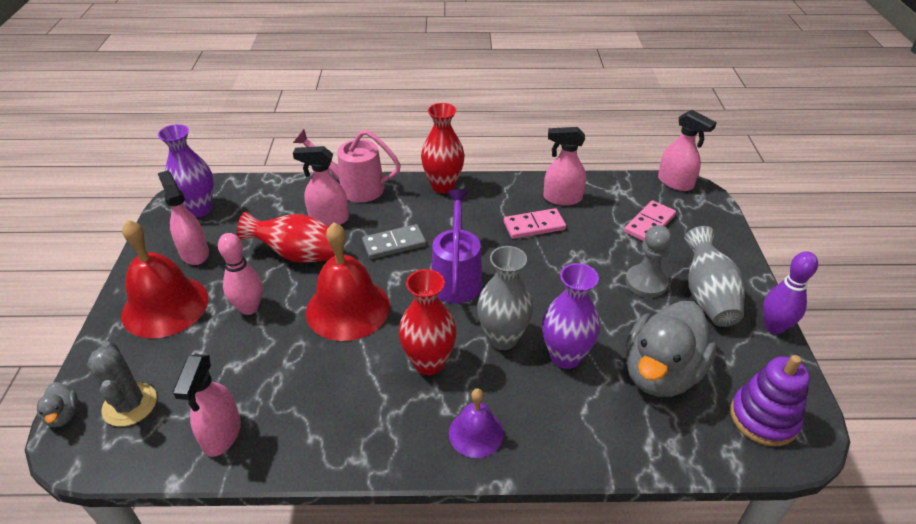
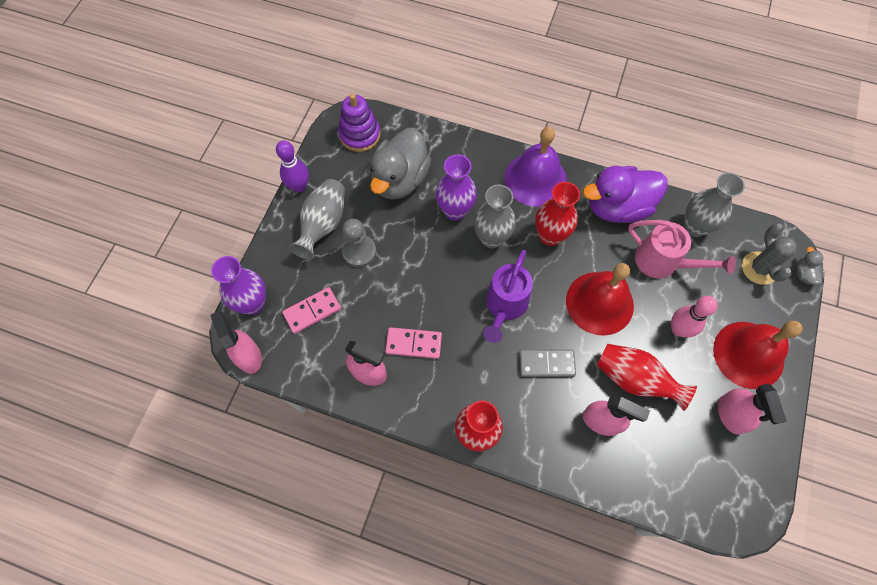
camera: 160 degrees left, 25 degrees up
purple vase [158,124,214,217] -> purple vase moved to [211,256,266,315]
pink spray bottle [173,354,241,457] -> grey vase [684,172,745,237]
pink watering can [293,129,401,203] -> pink watering can moved to [628,220,736,278]
purple bell [449,388,504,458] -> purple bell [505,127,567,207], size x1.80
grey duck [626,301,716,397] -> grey duck turned 150 degrees clockwise [370,128,431,200]
none -> purple duck [583,166,668,223]

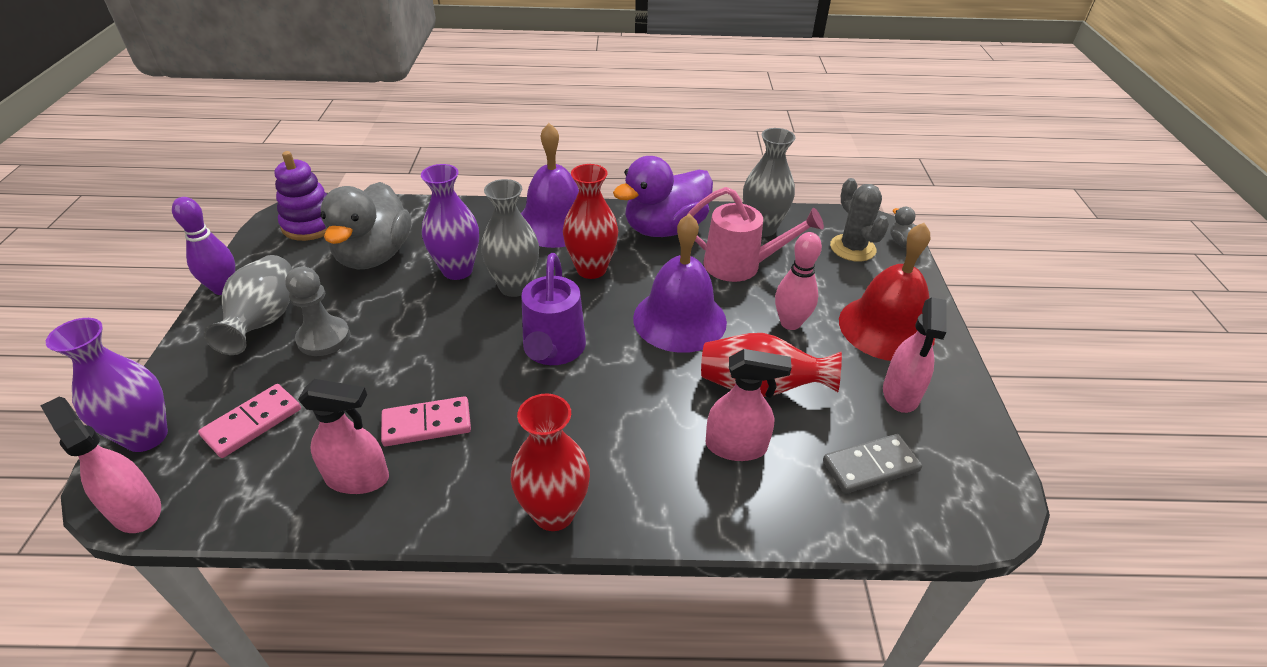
camera: 20 degrees left, 25 degrees down
grey domino [519,349,576,377] -> grey domino moved to [823,434,922,494]
red bell [566,263,634,336] -> purple bell [633,214,727,353]
pink spray bottle [718,384,787,434] -> pink spray bottle turned 45 degrees clockwise [883,297,947,413]

